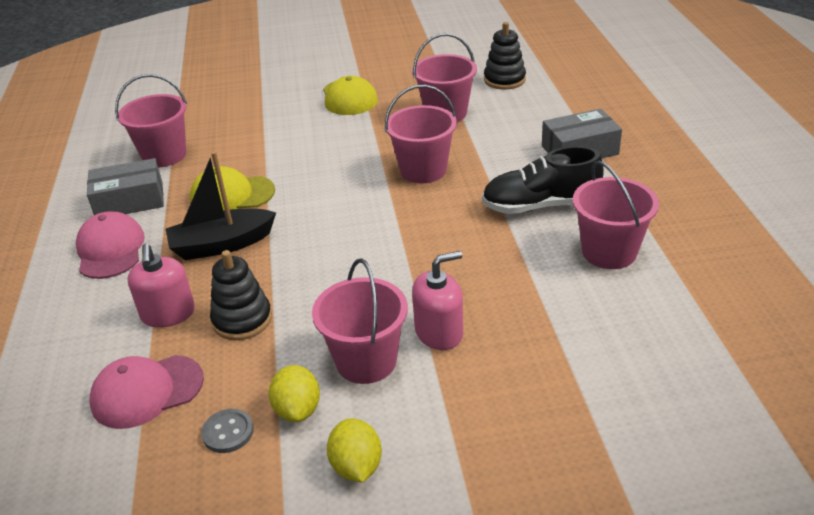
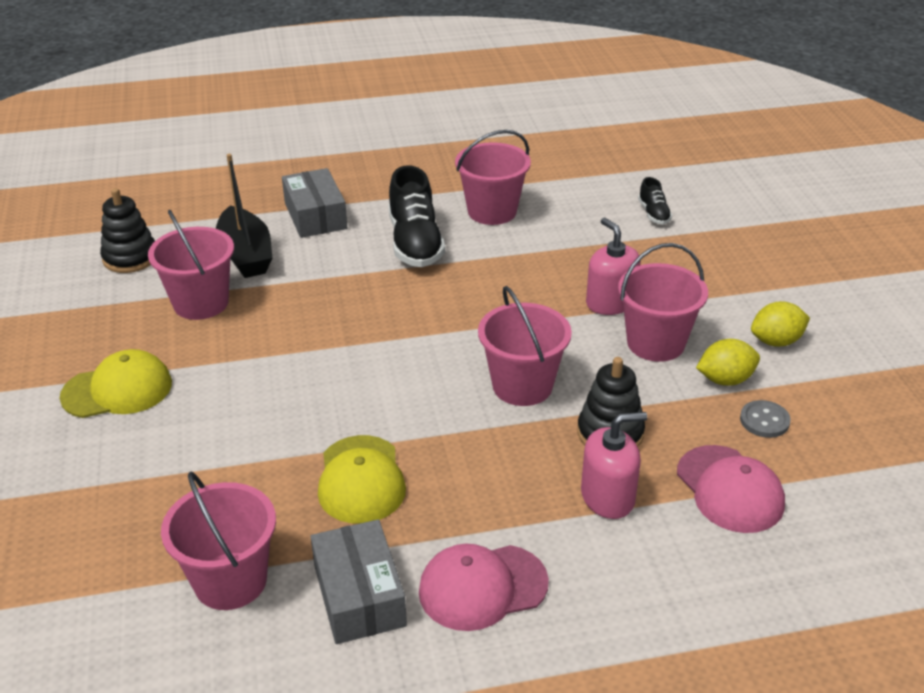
camera: 95 degrees left, 0 degrees up
black boat [166,151,276,260] -> black boat moved to [216,154,272,278]
pink bucket [385,85,457,183] -> pink bucket moved to [478,286,572,406]
none -> black shoe [638,177,672,224]

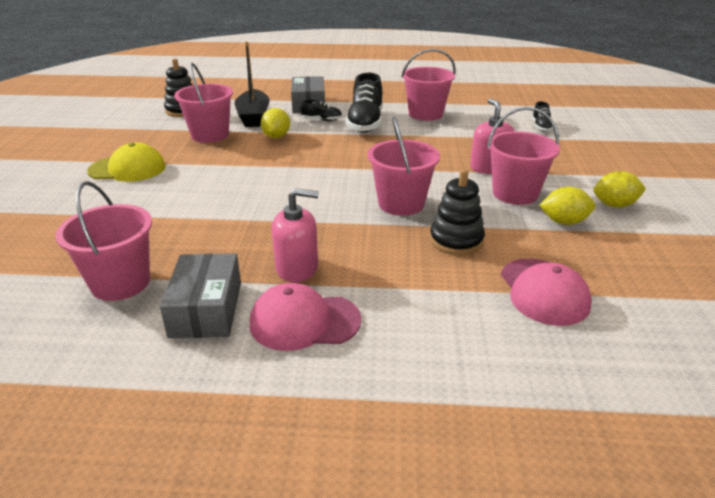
camera: 15 degrees right, 5 degrees down
yellow cap [318,435,406,524] -> none
pink soap dispenser [581,412,647,519] -> pink soap dispenser moved to [272,188,319,282]
grey button [740,400,791,438] -> none
none -> yellow lemon [261,108,290,138]
none -> black shoe [301,100,342,121]

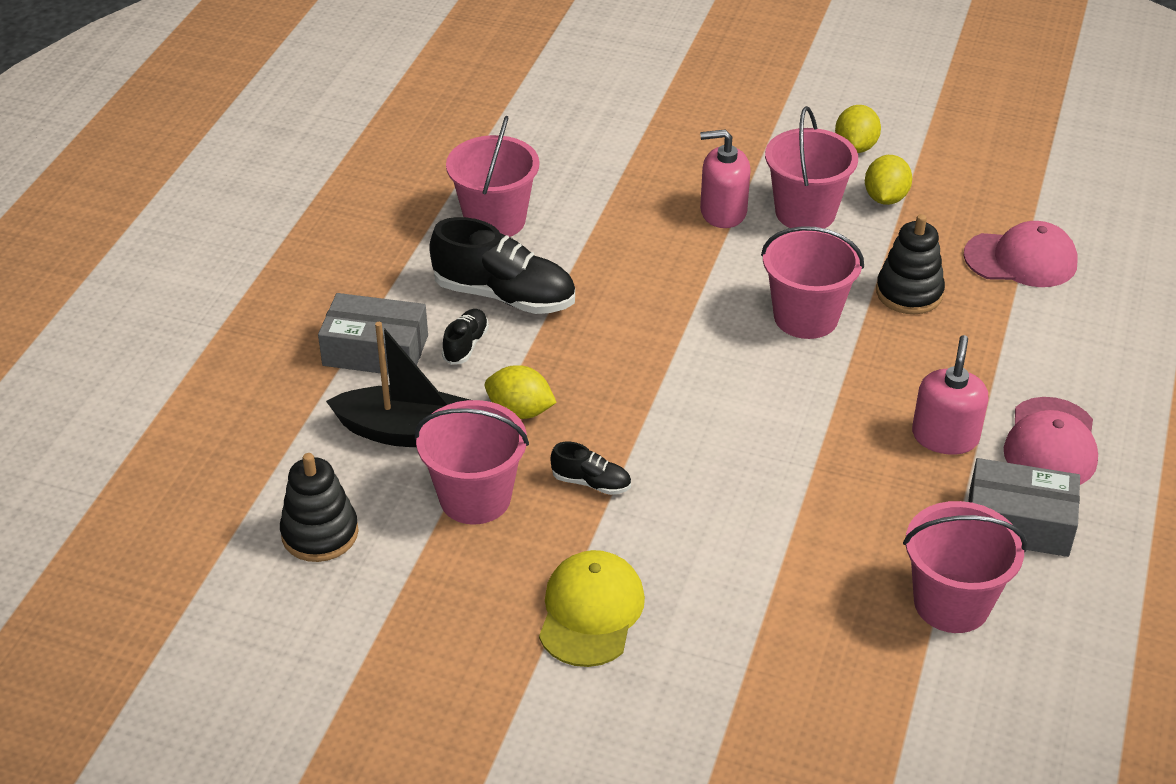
camera: 75 degrees left, 10 degrees up
black shoe [532,101,553,132] -> black shoe moved to [550,442,631,495]

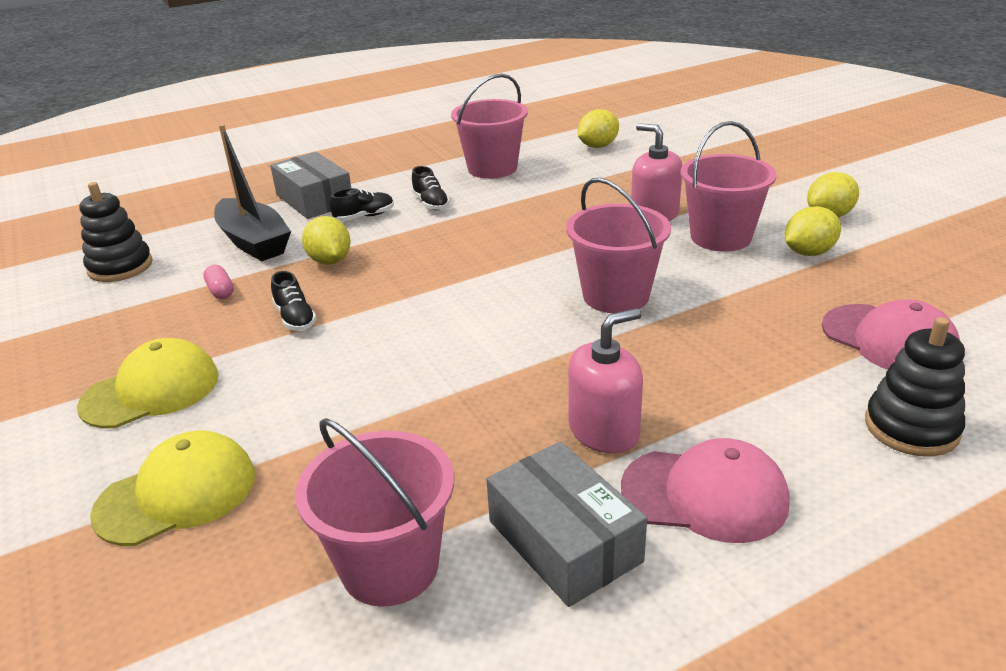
camera: 45 degrees right, 10 degrees down
pink bucket [415,400,529,524] -> pink capsule [203,265,234,299]
black shoe [429,217,575,314] -> black shoe [411,166,450,210], size x0.49
black stacking toy [876,214,945,314] -> black stacking toy moved to [865,317,965,457]
pink cap [1004,397,1098,485] -> pink cap turned 135 degrees counterclockwise [621,438,789,543]
none -> yellow cap [90,431,255,546]
none -> yellow lemon [578,109,619,148]

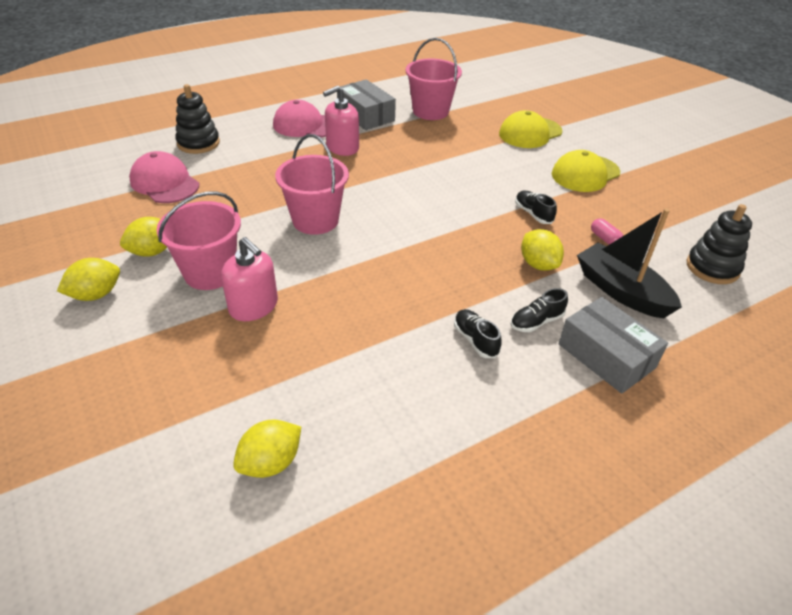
camera: 175 degrees right, 10 degrees up
pink bucket [451,74,528,179] -> none

